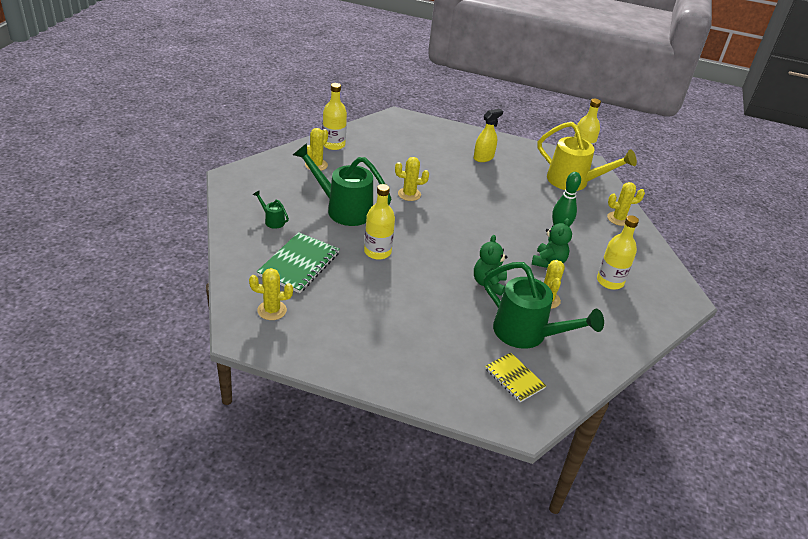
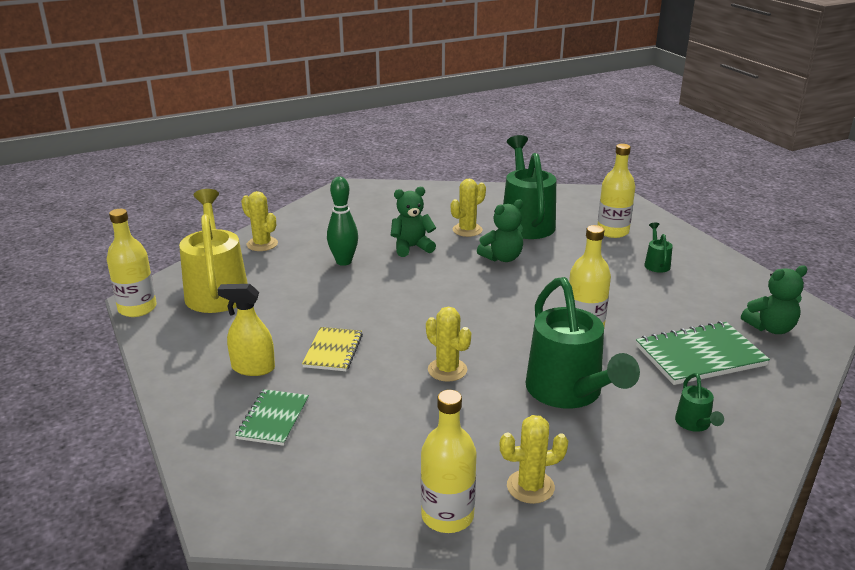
camera: 130 degrees left, 10 degrees down
yellow cactus [249,268,293,320] -> green teddy bear [741,265,807,334]
yellow notebook [485,352,546,402] -> yellow notebook moved to [302,327,363,371]
yellow bottle [597,215,639,290] -> yellow bottle moved to [597,144,635,238]
none -> green notebook [235,389,309,446]
none -> green watering can [644,223,673,273]

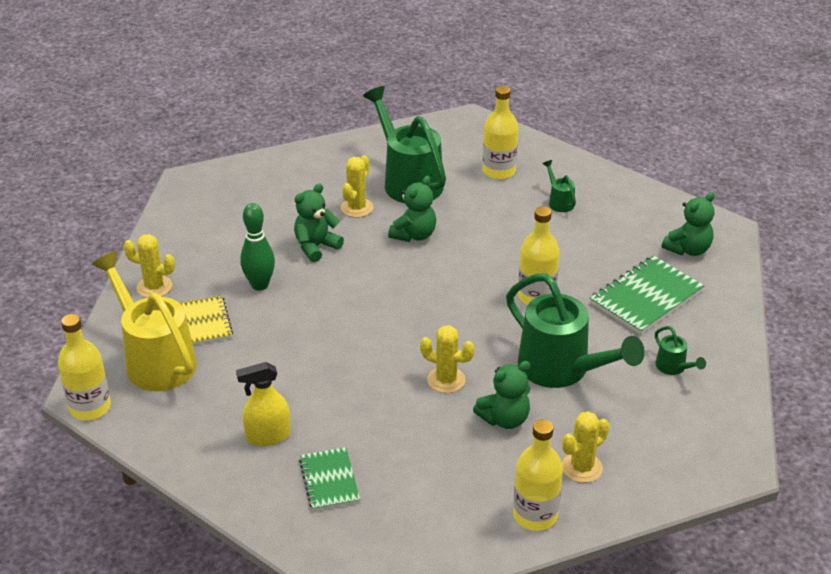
camera: 25 degrees left, 10 degrees up
yellow notebook [302,327,363,371] -> yellow notebook moved to [181,295,233,345]
none -> green teddy bear [473,361,531,429]

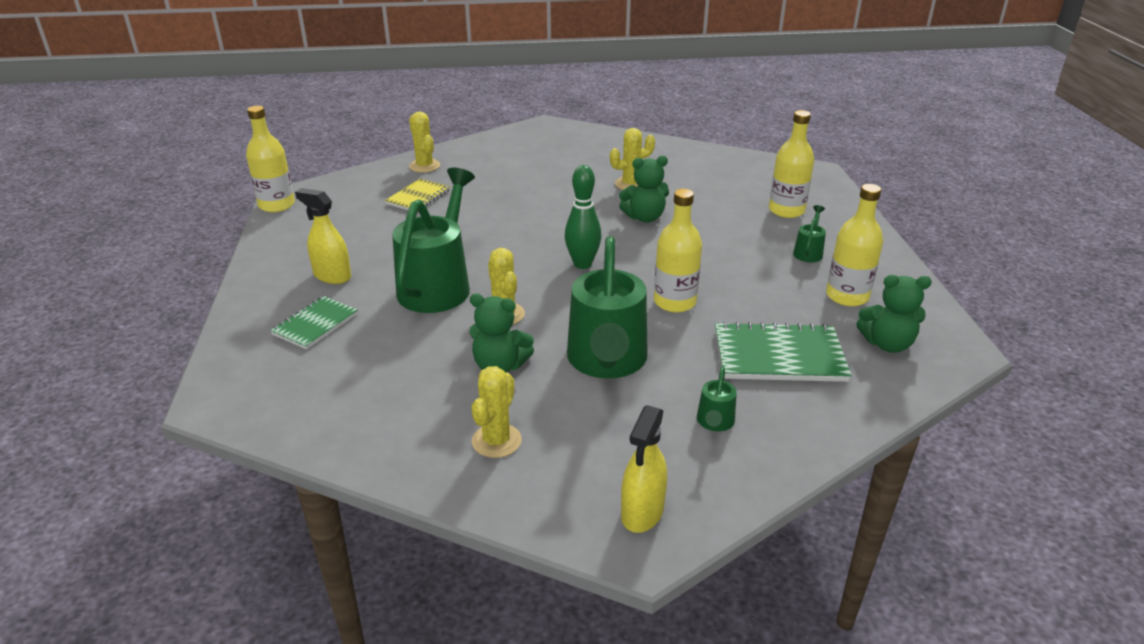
camera: 45 degrees right, 5 degrees down
yellow watering can [92,251,197,391] -> none
green bowling pin [240,203,275,291] -> green bowling pin moved to [565,165,602,269]
green teddy bear [294,183,344,262] -> none
green watering can [363,86,446,203] -> green watering can moved to [392,168,475,313]
yellow bottle [513,419,563,531] -> yellow bottle moved to [826,184,883,306]
yellow cactus [562,411,609,483] -> yellow cactus turned 75 degrees counterclockwise [472,366,522,458]
none -> yellow spray bottle [621,405,667,533]

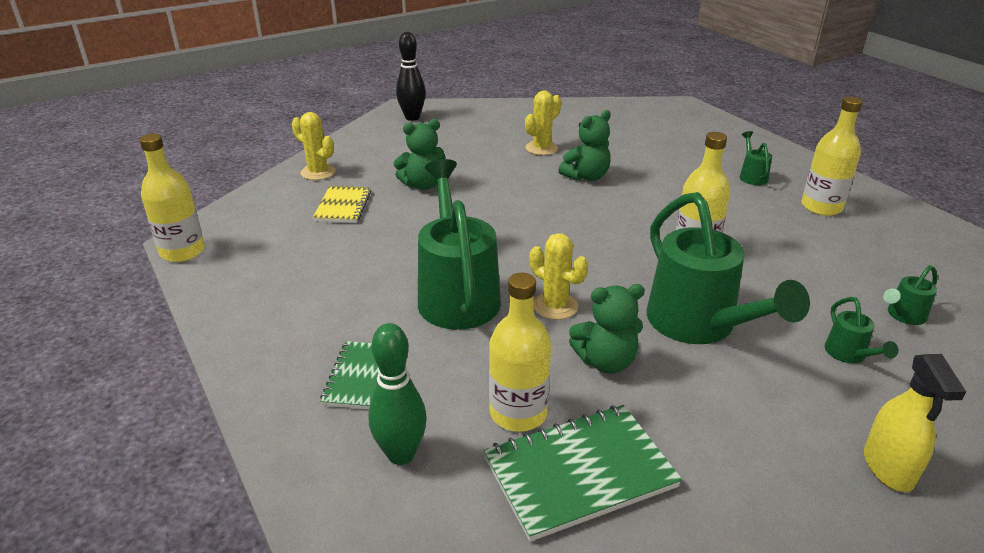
camera: 25 degrees left, 0 degrees up
yellow spray bottle [295,188,351,284] -> none
yellow cactus [472,366,522,458] -> none
green bowling pin [565,165,602,269] -> green bowling pin moved to [368,323,427,465]
green notebook [715,321,852,382] -> green notebook moved to [483,405,682,542]
yellow bottle [769,110,814,218] -> yellow bottle moved to [489,273,551,432]
green teddy bear [856,275,932,353] -> green teddy bear moved to [394,119,446,190]
none -> black bowling pin [396,32,426,121]
none -> green watering can [883,265,937,325]

